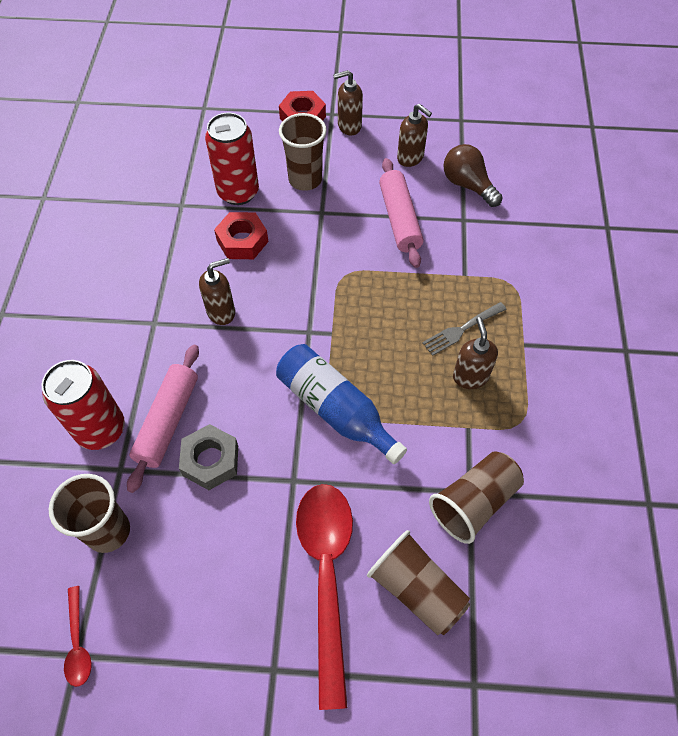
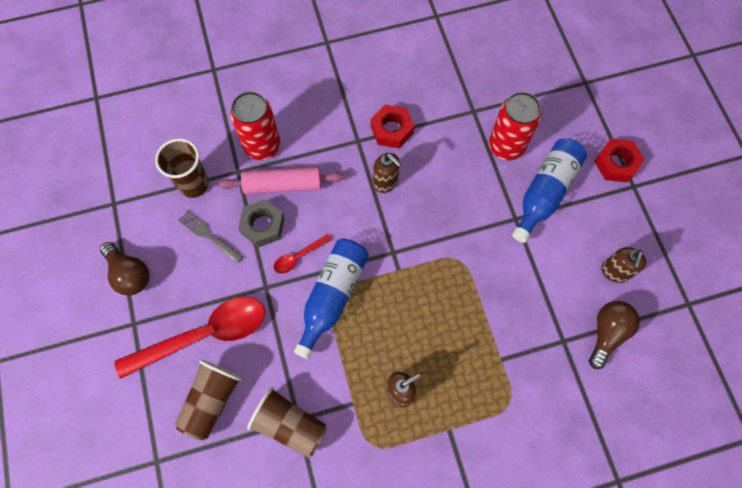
camera: 70 degrees right, 10 degrees up
red spoon [64,586,91,687] -> red spoon moved to [274,234,332,274]
red nut [214,212,268,259] -> red nut moved to [371,105,414,148]
brown cup [279,113,327,191] -> blue bottle [512,138,587,243]
brown soap dispenser [333,70,363,136] -> none
pink rolling pin [379,158,423,268] -> none
grey fork [422,302,507,356] -> grey fork moved to [178,210,243,264]
none -> brown light bulb [100,242,149,295]

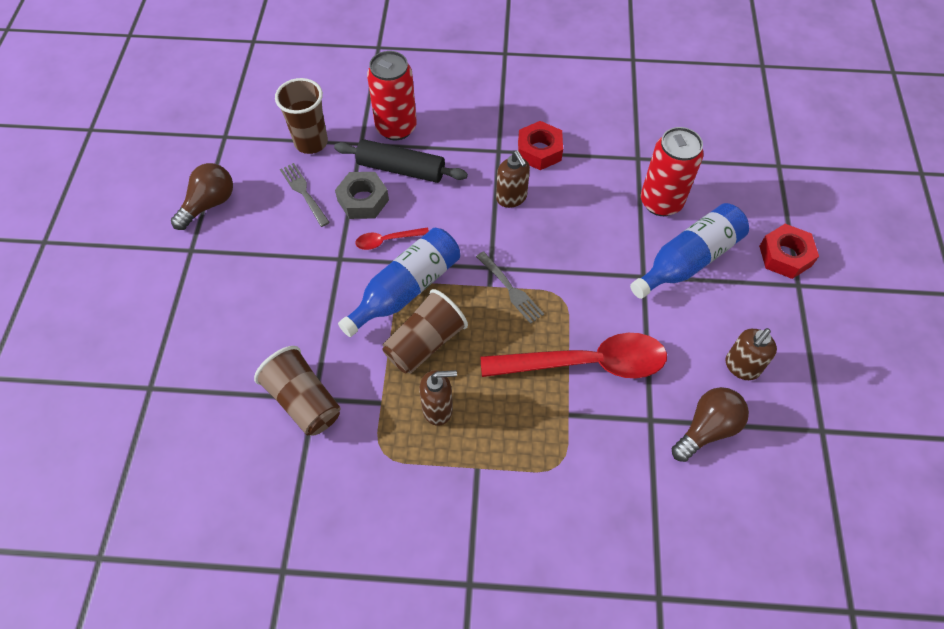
camera: 20 degrees right, 10 degrees down
brown light bulb [100,242,149,295] -> brown light bulb turned 120 degrees counterclockwise [171,163,233,230]
red spoon [114,297,265,379] -> red spoon moved to [481,333,667,378]
brown cup [175,360,242,440] -> brown cup moved to [382,289,468,374]
pink rolling pin [219,167,344,194] -> black rolling pin [334,139,468,183]
none -> grey fork [476,252,544,324]

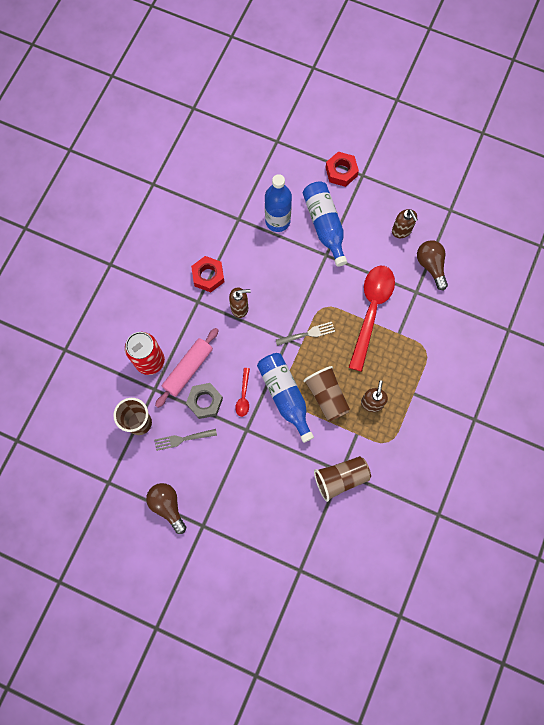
camera: 70 degrees left, 15 degrees up
black rolling pin [334,139,468,183] -> pink rolling pin [155,328,219,408]
red can [641,127,704,216] -> blue bottle [265,174,292,232]

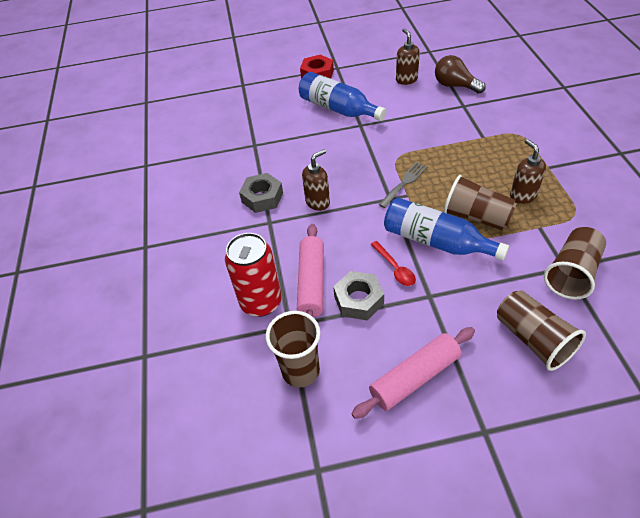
camera: 30 degrees left, 25 degrees down
brown light bulb [146,483,187,534] -> none
grey fork [154,429,217,451] -> none
red nut [191,256,224,292] -> grey nut [239,173,283,213]
blue bottle [265,174,292,232] -> none
red spoon [349,266,395,372] -> none
brown soap dispenser [392,209,418,238] -> brown soap dispenser turned 135 degrees counterclockwise [396,28,420,85]
none -> pink rolling pin [352,327,475,419]
none -> brown cup [497,290,586,371]

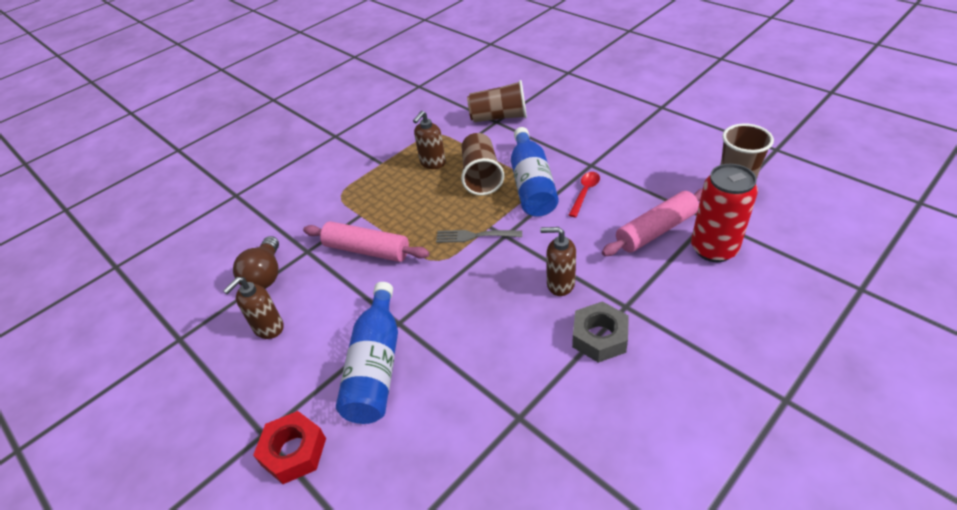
camera: 125 degrees left, 5 degrees down
grey nut [333,271,384,321] -> none
pink rolling pin [352,327,475,419] -> pink rolling pin moved to [303,221,429,262]
brown cup [497,290,586,371] -> none

